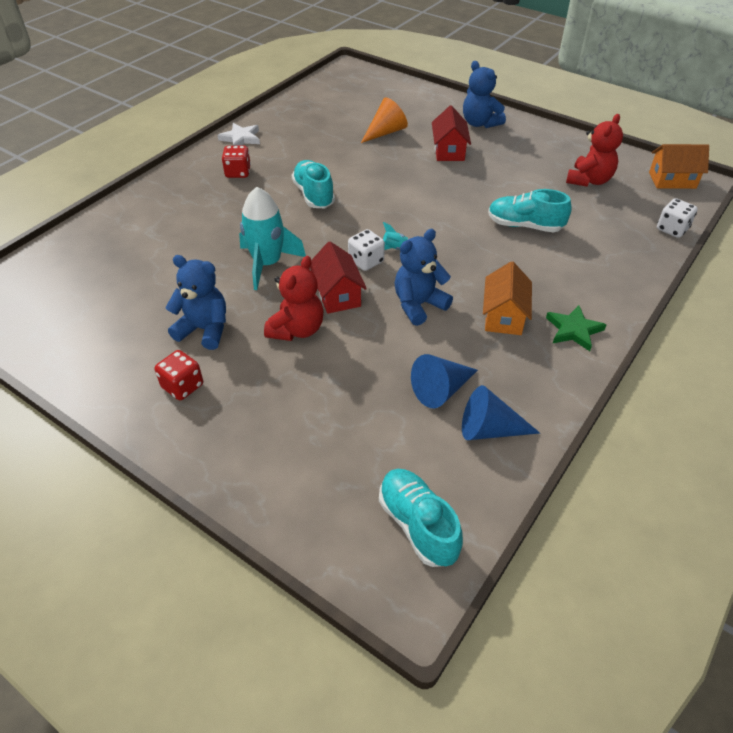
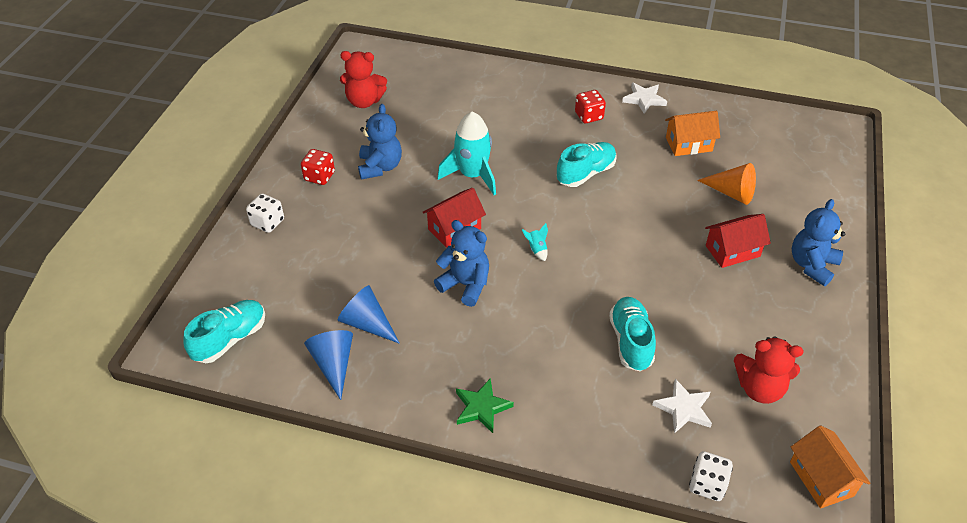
camera: 70 degrees right, 0 degrees up
red teddy bear [264,256,323,341] -> red teddy bear moved to [340,51,387,108]
white dice [348,229,385,271] -> white dice moved to [246,194,284,233]
orange house [483,261,532,335] -> orange house moved to [665,111,720,156]
none -> white star [652,379,712,434]

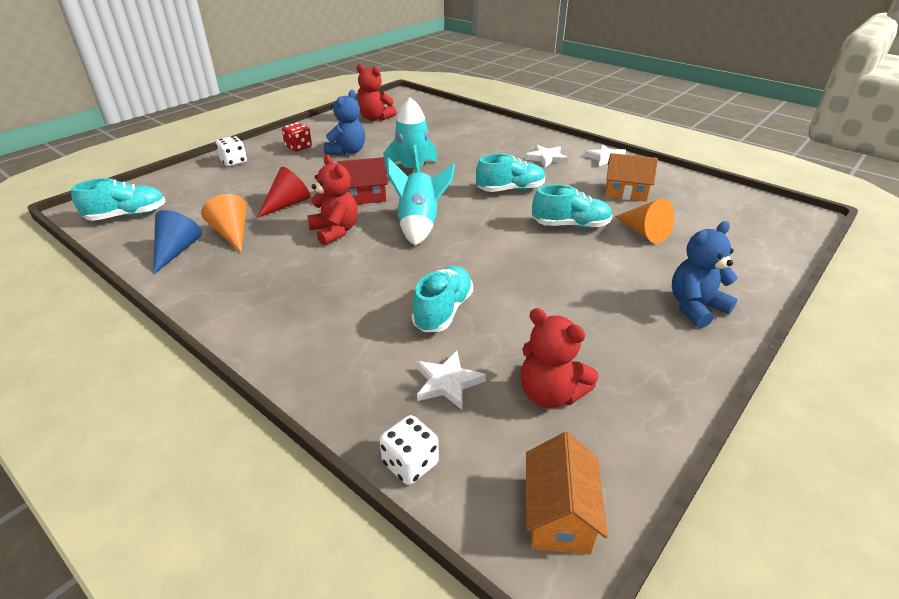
camera: 25 degrees right, 10 degrees down
blue cone [338,285,400,344] -> orange cone [201,194,247,252]
blue teddy bear [434,220,489,307] -> red teddy bear [307,155,358,245]
green star [456,378,514,433] -> none
turquoise rocket [522,223,548,261] -> turquoise rocket [387,157,455,246], size x2.45
red dice [575,90,606,123] -> white star [525,145,568,167]
red house [705,214,771,268] -> none
none -> red cone [257,167,310,218]
none -> turquoise shoe [532,184,613,228]

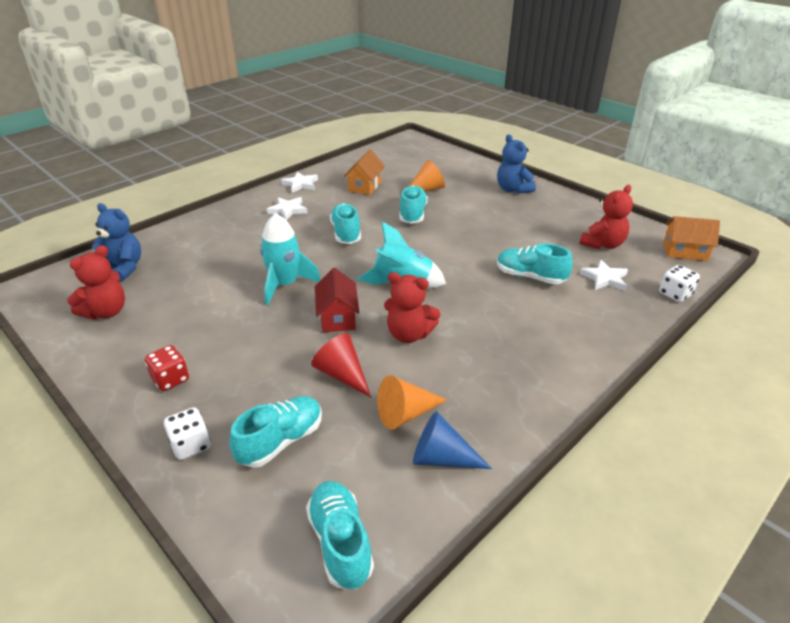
camera: 85 degrees left, 0 degrees up
red teddy bear [307,155,358,245] -> red teddy bear turned 135 degrees counterclockwise [384,272,441,343]
blue teddy bear [324,90,365,156] -> blue teddy bear moved to [92,203,141,282]
none -> turquoise shoe [229,396,322,468]

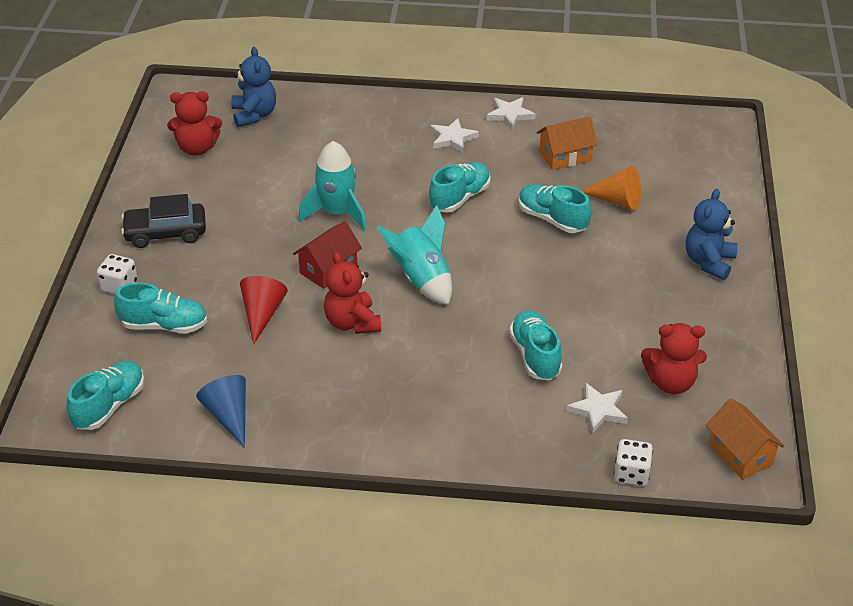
camera: 50 degrees right, 5 degrees up
red dice [145,345,189,391] -> black car [121,194,206,248]
orange cone [377,375,447,430] -> none
turquoise shoe [399,185,428,224] -> turquoise shoe turned 105 degrees counterclockwise [519,184,591,233]

